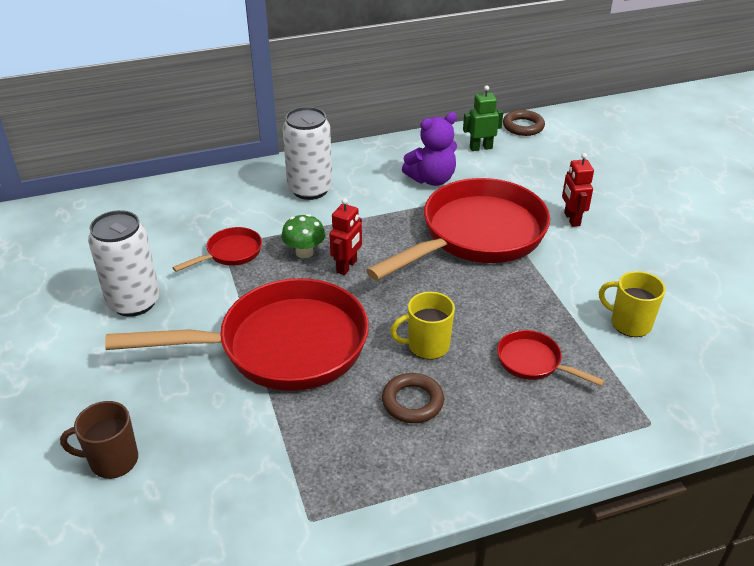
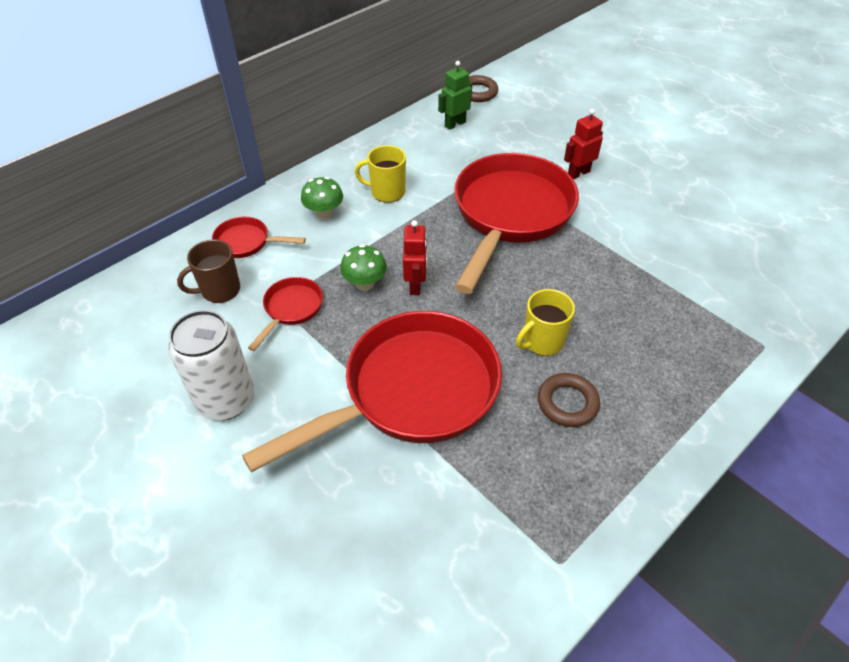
camera: 25 degrees left, 10 degrees up
brown mug [60,401,138,479] -> brown mug moved to [177,239,240,303]
white can [283,107,333,200] -> green mushroom [301,177,343,220]
purple teddy bear [402,112,457,186] -> none
red pan [497,330,605,386] -> red pan moved to [212,216,306,258]
red robot [562,153,594,227] -> red robot turned 90 degrees clockwise [564,109,603,180]
yellow mug [599,271,666,337] -> yellow mug moved to [355,145,406,203]

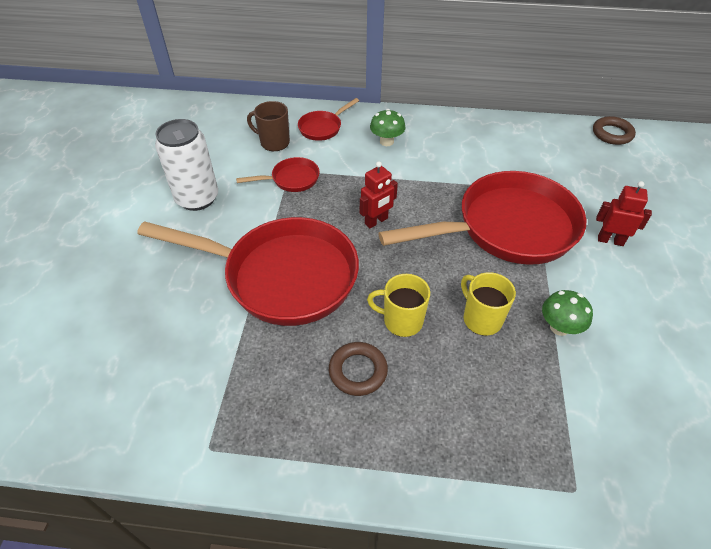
camera: 50 degrees right, 0 degrees up
red pan [212,216,306,258] -> red pan turned 105 degrees counterclockwise [298,98,359,141]
green mushroom [340,244,387,291] -> green mushroom moved to [542,290,593,336]
yellow mug [355,145,406,203] -> yellow mug moved to [461,272,516,336]
green robot [438,61,472,130] -> none

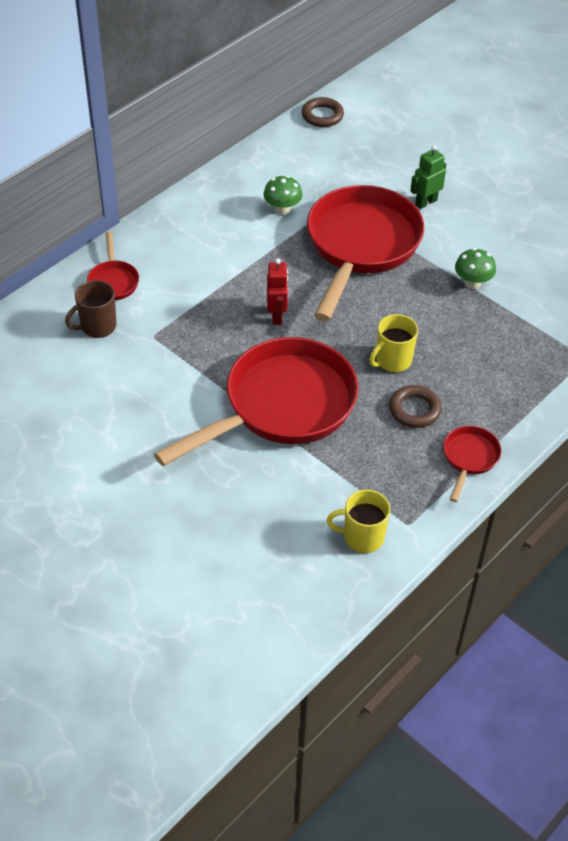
camera: 55 degrees left, 0 degrees up
white can [155,119,218,211] -> none
red pan [236,157,320,192] -> red pan moved to [443,426,501,502]
green mushroom [370,109,406,146] -> green mushroom moved to [263,175,303,215]
yellow mug [461,272,516,336] -> yellow mug moved to [327,490,391,553]
red robot [596,181,652,246] -> green robot [410,145,446,209]

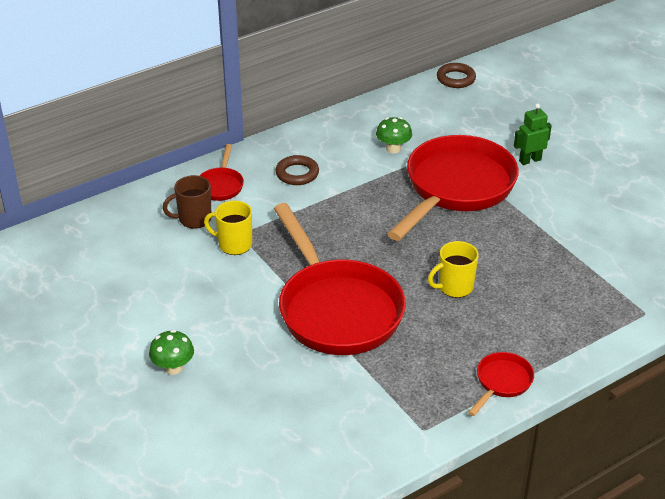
camera: 15 degrees right, 10 degrees down
red pan [154,337,359,466] -> red pan turned 90 degrees clockwise [274,203,406,355]
red robot [267,258,288,325] -> none
yellow mug [327,490,391,553] -> yellow mug moved to [204,201,252,255]
brown ring [389,385,442,428] -> brown ring moved to [275,155,319,185]
green mushroom [455,248,496,289] -> green mushroom moved to [149,330,194,375]

